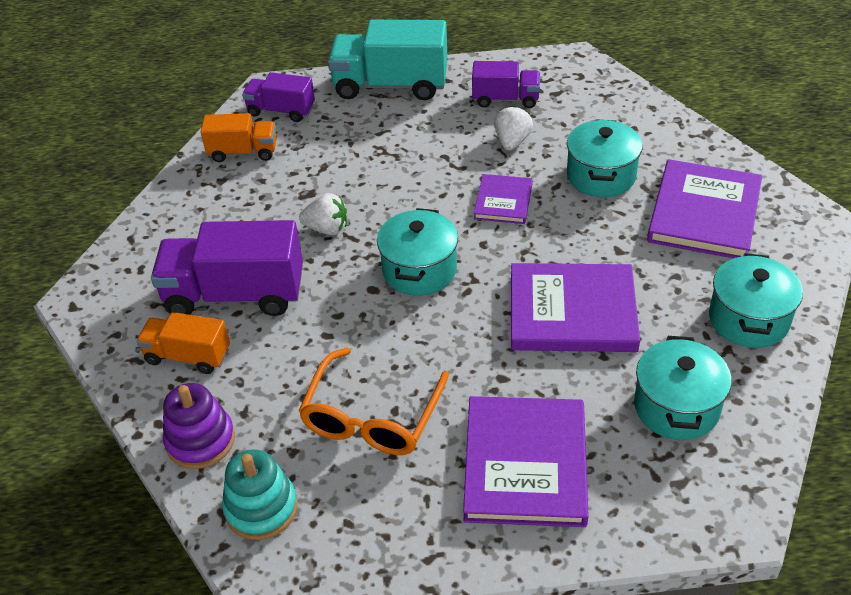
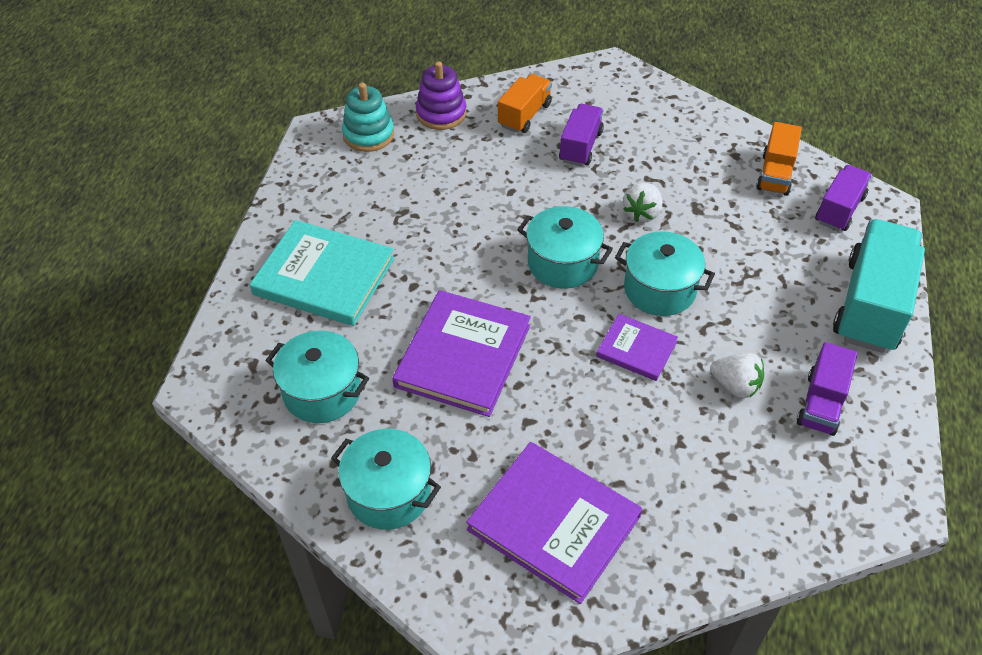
camera: 105 degrees right, 5 degrees up
purple truck [151,220,303,316] -> purple truck [559,104,604,166], size x0.57
orange glasses [299,348,449,455] -> none
purple book [463,396,589,527] -> turquoise book [250,220,395,326]
turquoise pot [567,119,643,197] -> turquoise pot moved to [615,231,715,316]

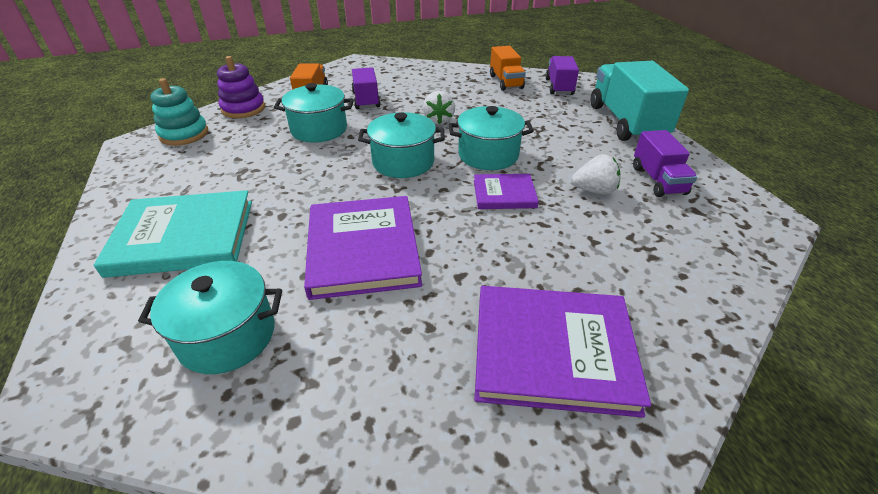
camera: 30 degrees left, 10 degrees down
turquoise pot [331,429,441,530] -> turquoise pot moved to [274,83,354,143]

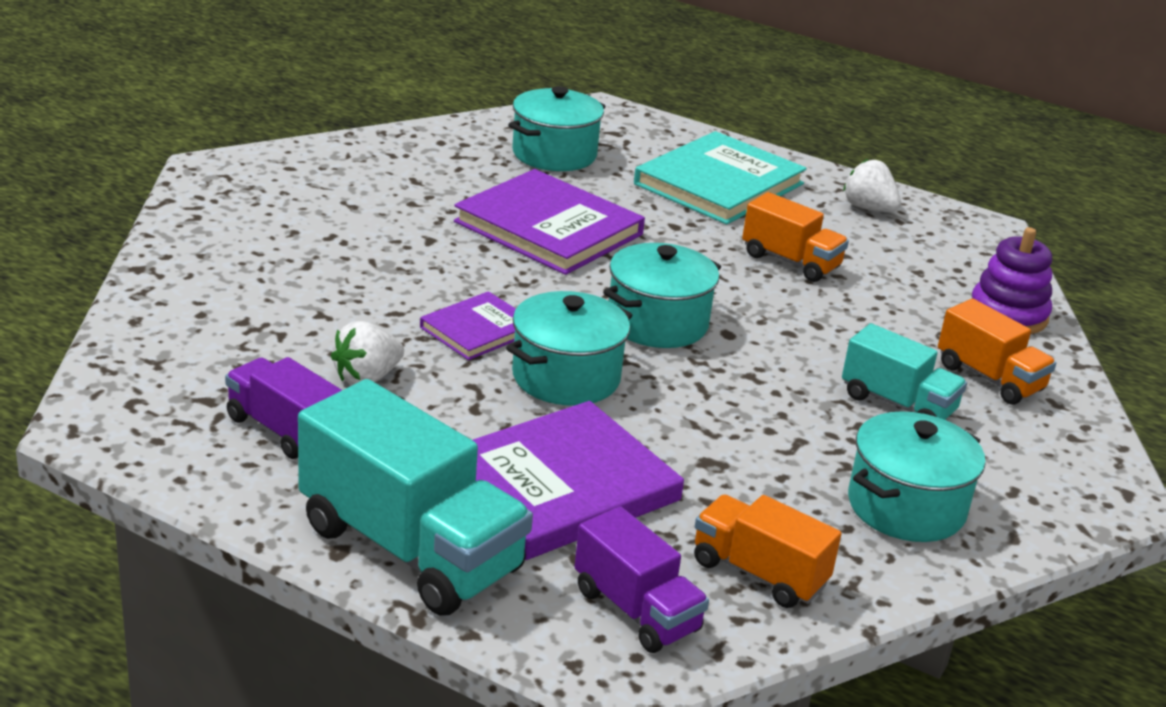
camera: 135 degrees right, 10 degrees down
turquoise stacking toy [150,78,208,146] -> none
turquoise pot [274,83,354,143] -> turquoise pot moved to [848,411,985,542]
purple truck [352,67,381,109] -> turquoise truck [842,323,967,420]
white strawberry [423,91,455,124] -> white strawberry moved to [843,159,901,212]
purple book [475,286,651,418] -> purple book moved to [473,401,684,560]
none -> orange truck [742,192,849,282]

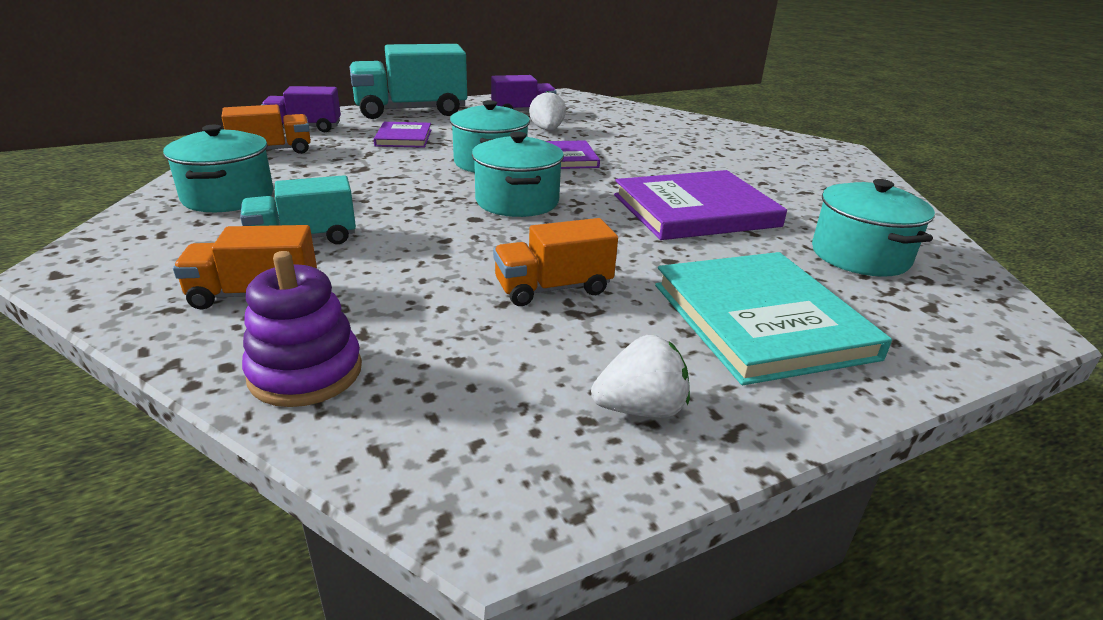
camera: 125 degrees right, 0 degrees up
purple book [473,401,684,560] -> purple book [374,122,431,148], size x0.55

